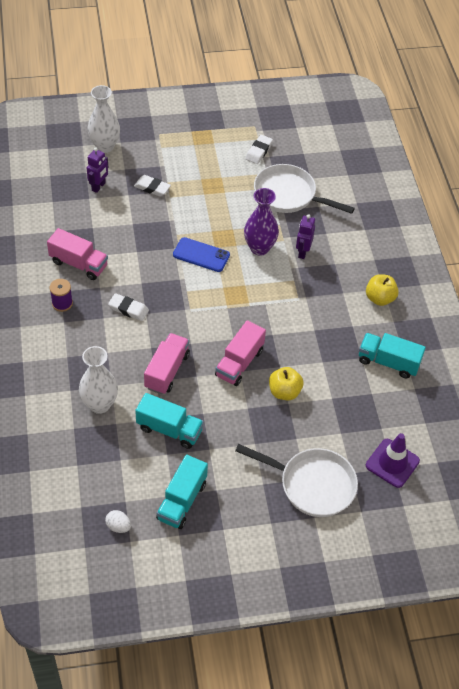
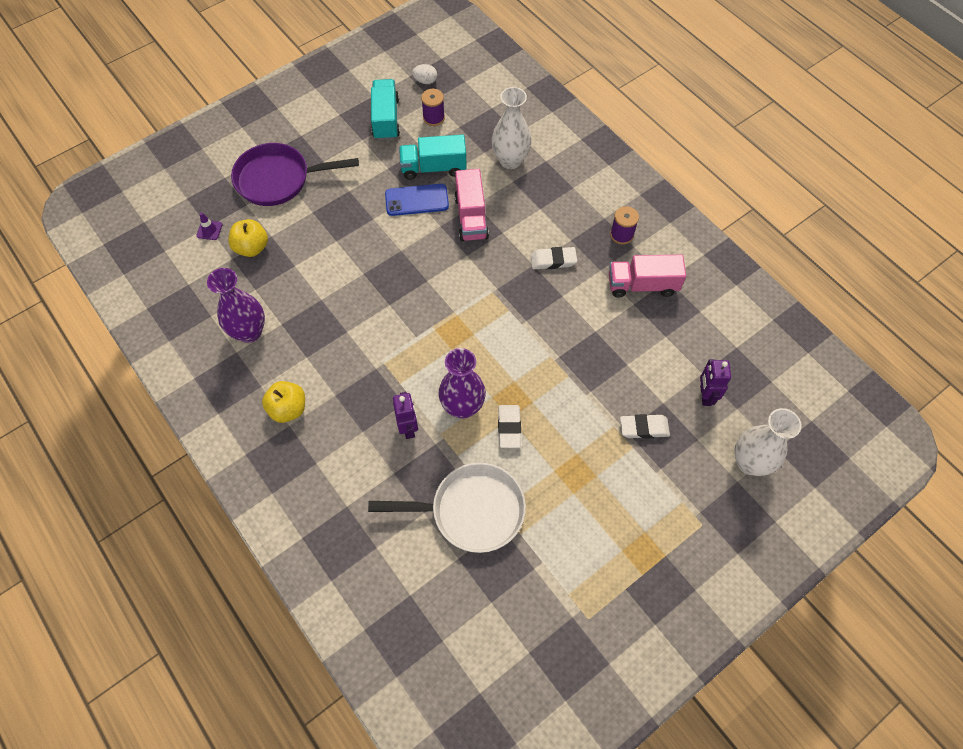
camera: 155 degrees right, 10 degrees up
blue phone [173,237,230,272] -> blue phone moved to [385,184,449,216]
pink truck [215,320,266,386] -> none
white pan [235,444,358,517] -> purple pan [231,143,359,206]
white eraser [245,135,273,164] -> white eraser moved to [498,405,521,448]
yellow apple [269,367,303,400] -> yellow apple moved to [228,219,268,257]
turquoise truck [359,333,426,379] -> purple vase [207,268,265,343]
purple traffic cone [366,433,420,488] -> purple traffic cone [196,212,223,240], size x0.49
none -> purple spool [421,89,445,126]

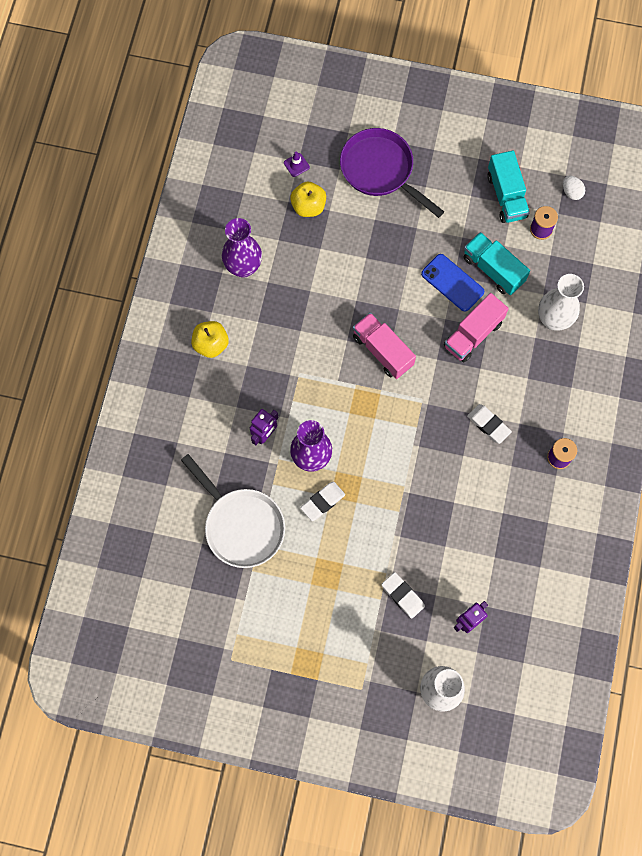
camera: 50 degrees right, 10 degrees up
turquoise truck [371,79,400,140] -> turquoise truck turned 120 degrees clockwise [487,151,530,223]
pink truck [609,255,686,298] -> pink truck moved to [353,313,416,379]

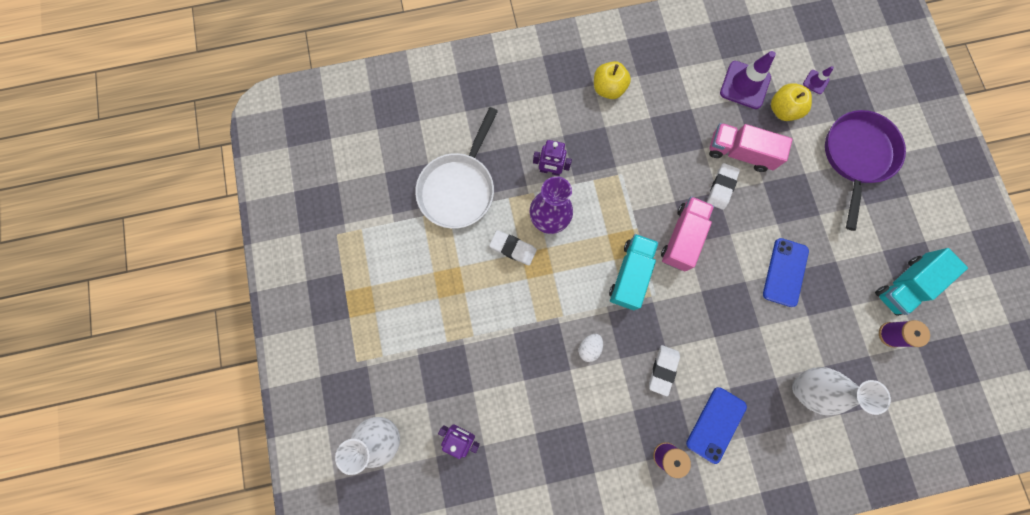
camera: 65 degrees right, 5 degrees up
purple vase [222,218,262,278] -> none
white eraser [381,572,425,619] -> white eraser moved to [707,163,740,210]
pink truck [444,293,509,362] -> pink truck moved to [709,123,793,172]
turquoise truck [463,232,530,295] -> turquoise truck moved to [609,234,659,310]
white egg [563,175,585,200] -> white egg moved to [579,334,603,362]
none -> blue phone [686,387,747,464]
none -> purple traffic cone [720,51,776,109]

